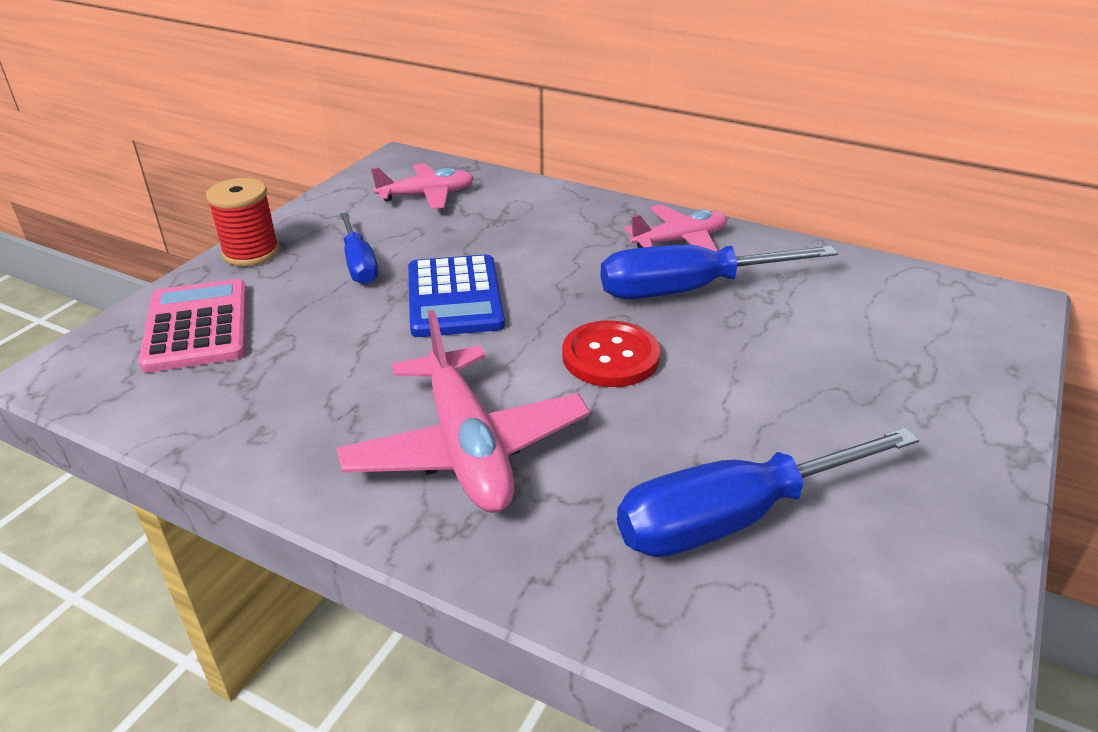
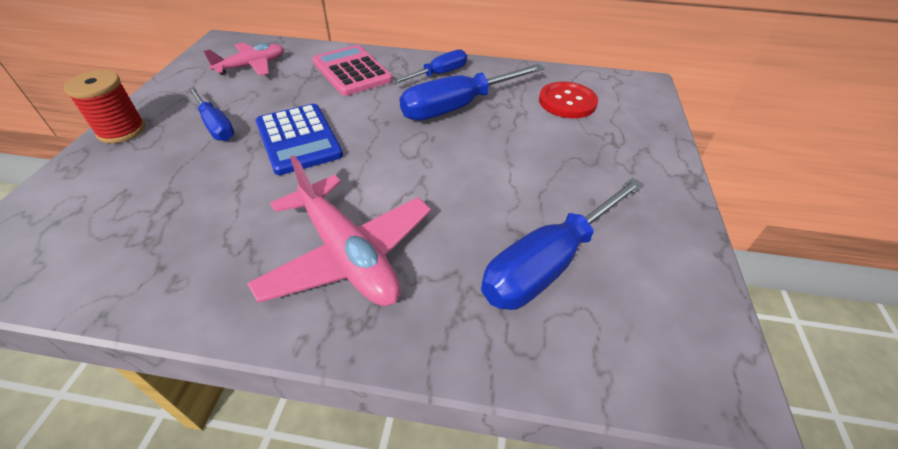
camera: 20 degrees left, 10 degrees up
pink calculator [139,279,247,373] -> pink calculator moved to [312,45,393,96]
red button [562,320,660,387] -> red button moved to [539,82,598,118]
pink plane [624,204,727,251] -> blue screwdriver [391,49,467,84]

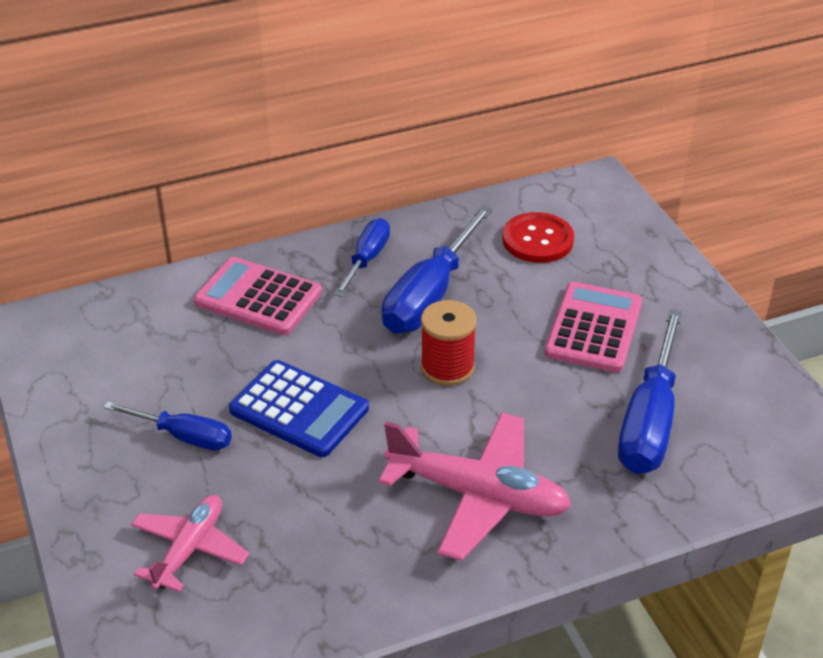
camera: 30 degrees left, 5 degrees down
red spool [64,70,145,143] -> red spool moved to [421,300,477,386]
pink plane [204,42,284,76] -> pink plane moved to [131,495,249,592]
none -> pink calculator [544,282,642,372]

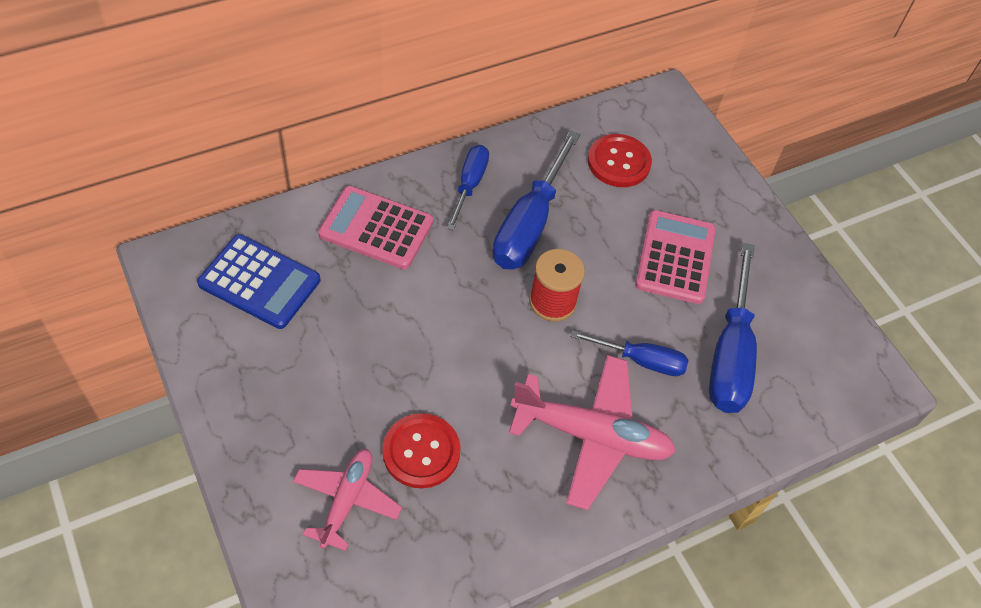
camera: 10 degrees left, 15 degrees up
blue screwdriver [104,401,232,450] -> blue screwdriver moved to [570,330,688,376]
blue calculator [229,360,369,457] -> blue calculator moved to [197,234,320,329]
none -> red button [382,413,460,488]

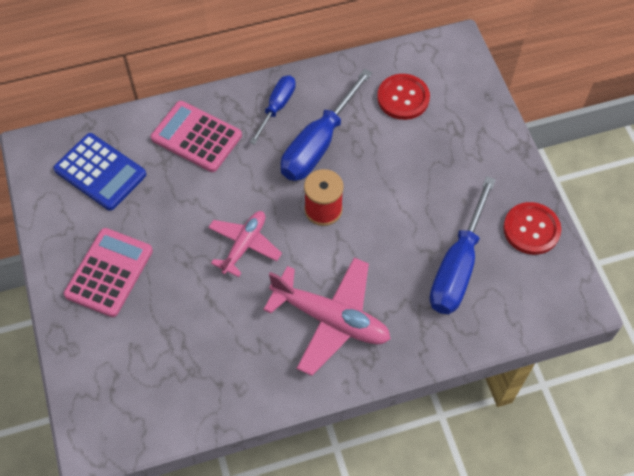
camera: 15 degrees right, 5 degrees up
pink plane [293,449,402,551] -> pink plane moved to [208,211,282,277]
red button [382,413,460,488] -> red button moved to [503,202,561,255]
blue screwdriver [570,330,688,376] -> none
pink calculator [635,210,716,304] -> pink calculator moved to [64,228,153,317]

